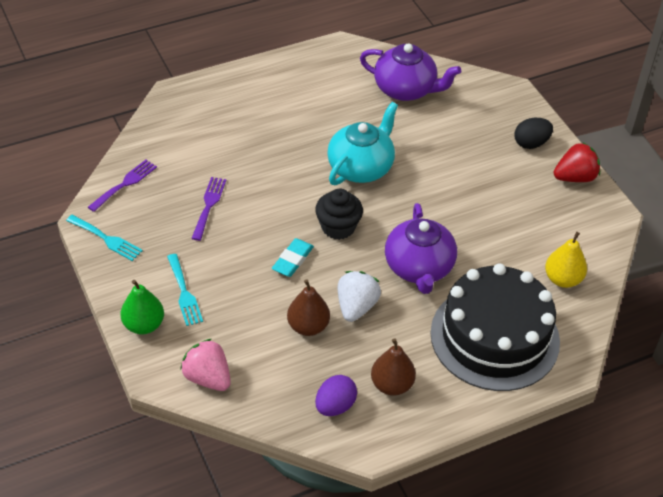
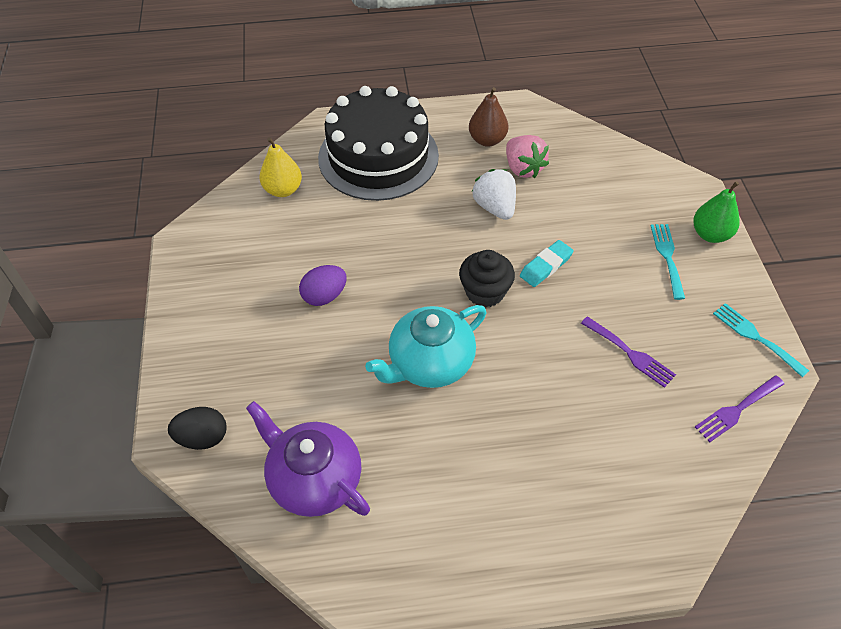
camera: 160 degrees left, 5 degrees up
pink strawberry [180,339,231,391] -> pink strawberry moved to [506,135,549,178]
purple fork [191,177,226,241] -> purple fork turned 75 degrees counterclockwise [581,316,676,388]
brown pear [287,279,330,336] -> none
purple egg [315,375,357,416] -> purple egg moved to [299,265,346,306]
white strawberry [337,271,381,322] -> white strawberry turned 120 degrees clockwise [472,169,516,220]
purple teapot [385,203,457,294] -> none
black egg [514,118,553,149] -> black egg moved to [168,407,227,450]
red strawberry [554,142,600,182] -> none

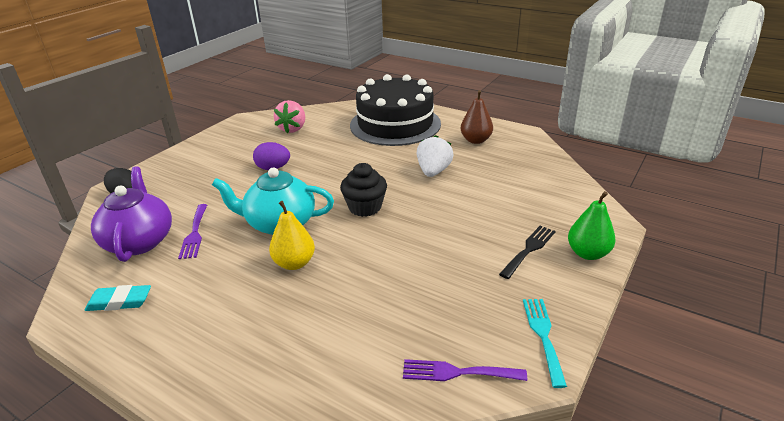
camera: 40 degrees right, 20 degrees down
yellow pear [259,137,302,197] -> yellow pear moved to [269,201,315,270]
pink strawberry [506,135,549,178] -> pink strawberry moved to [274,100,305,133]
turquoise eraser [520,240,574,287] -> turquoise eraser moved to [84,285,151,311]
purple fork [581,316,676,388] -> purple fork moved to [178,204,207,259]
turquoise fork [650,224,685,300] -> black fork [499,226,556,279]

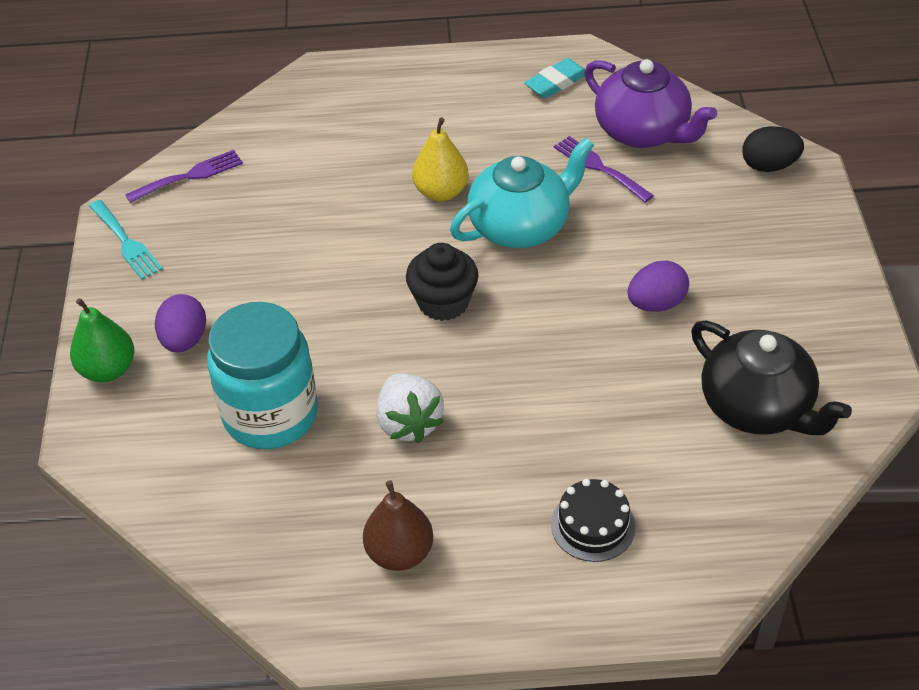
camera: 145 degrees right, 15 degrees up
pink strawberry [274,100,305,133] -> black teapot [691,320,852,435]
black cake [350,74,441,146] -> black cake [551,479,636,562], size x0.40
black fork [499,226,556,279] -> purple egg [155,294,206,353]
none -> turquoise jar [207,302,318,449]

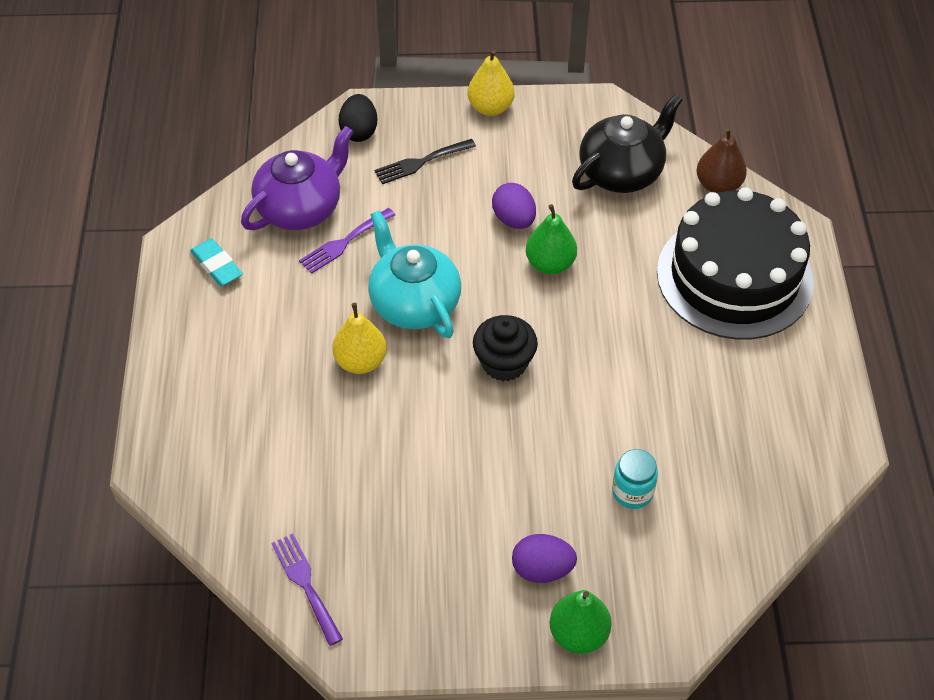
camera: 90 degrees left, 5 degrees up
turquoise fork [89,200,163,280] -> none
turquoise jar [207,302,318,449] -> turquoise jar [612,449,658,509], size x0.49
brown pear [363,481,433,571] -> brown pear moved to [697,127,747,193]
white strawberry [377,373,444,443] -> none
black cake [551,479,636,562] -> black cake [657,187,814,340], size x2.47
none -> black fork [374,139,476,184]
none -> yellow pear [467,50,515,116]
none -> green pear [526,204,577,274]

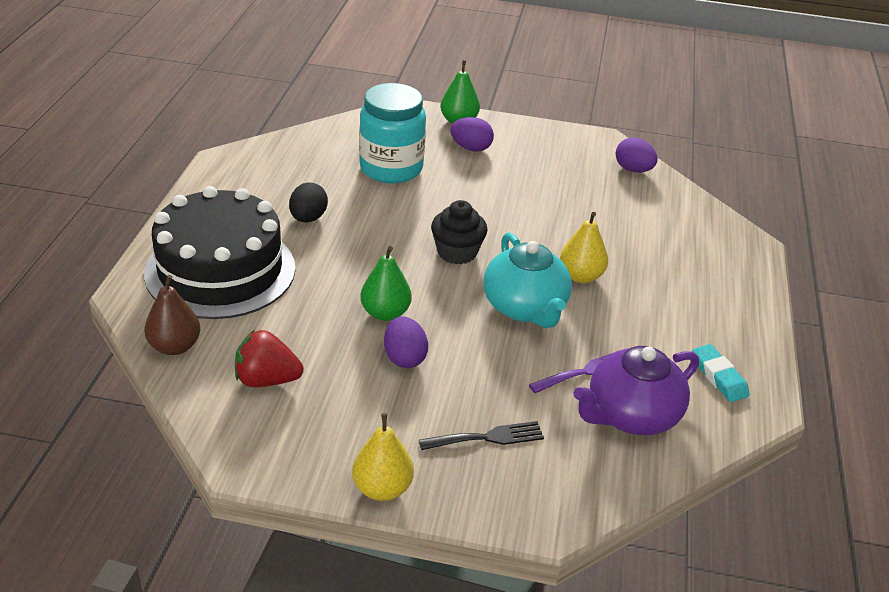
camera: 170 degrees left, 15 degrees down
purple fork [271,533,343,646] -> purple egg [616,137,658,173]
black egg [339,94,377,142] -> black egg moved to [289,183,328,222]
black teapot [572,94,682,193] -> red strawberry [235,329,304,387]
turquoise jar [612,449,658,509] -> turquoise jar [359,83,426,183], size x2.06

